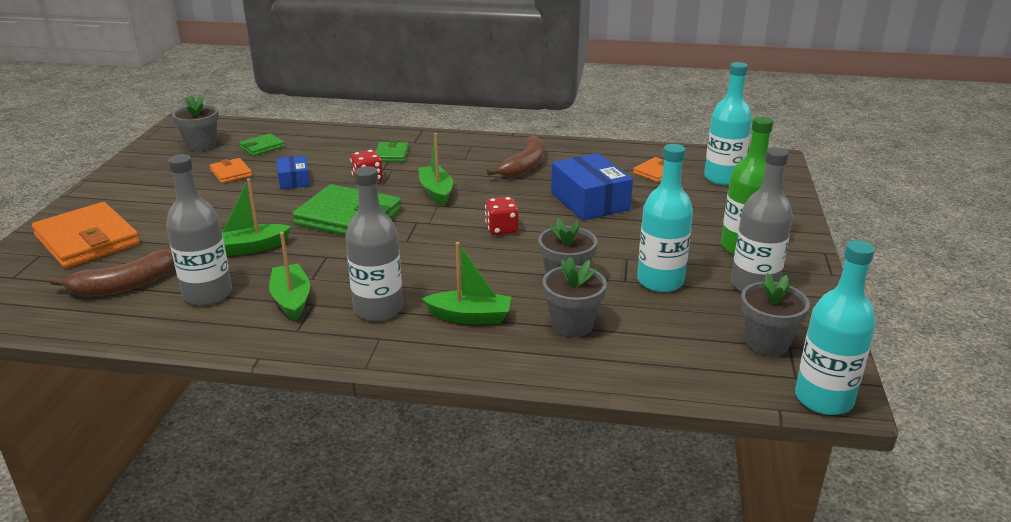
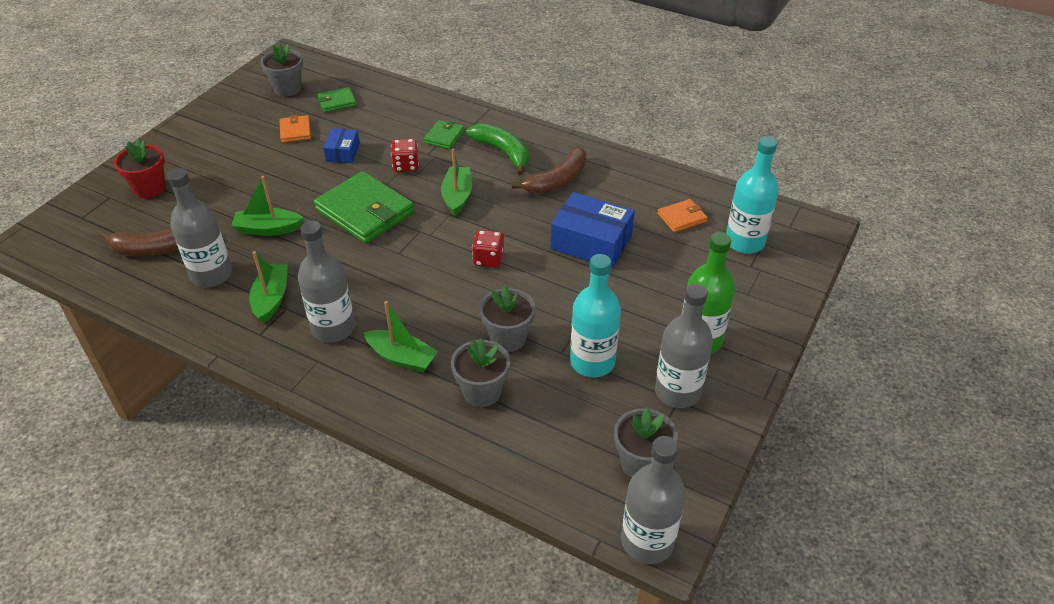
camera: 20 degrees right, 15 degrees up
orange wallet [32,202,140,268] -> red flower pot [114,139,166,198]
blue box [551,153,633,220] -> blue box turned 60 degrees counterclockwise [551,192,635,269]
turquoise bottle [795,240,876,415] -> grey bottle [621,436,686,564]
none -> green banana [466,124,529,175]

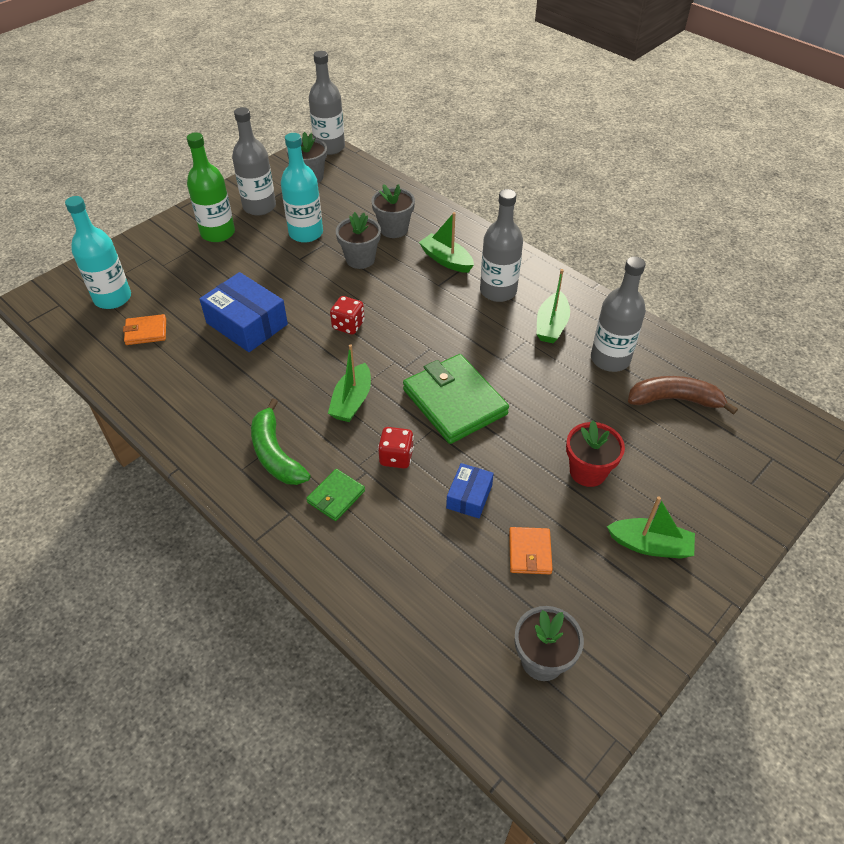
camera: 165 degrees left, 5 degrees up
red flower pot [114,139,166,198] -> red flower pot moved to [566,420,625,487]
green boat [231,176,304,236] -> green boat moved to [607,497,695,559]
green wallet [317,87,356,112] -> none
brown banana [512,147,586,194] -> none

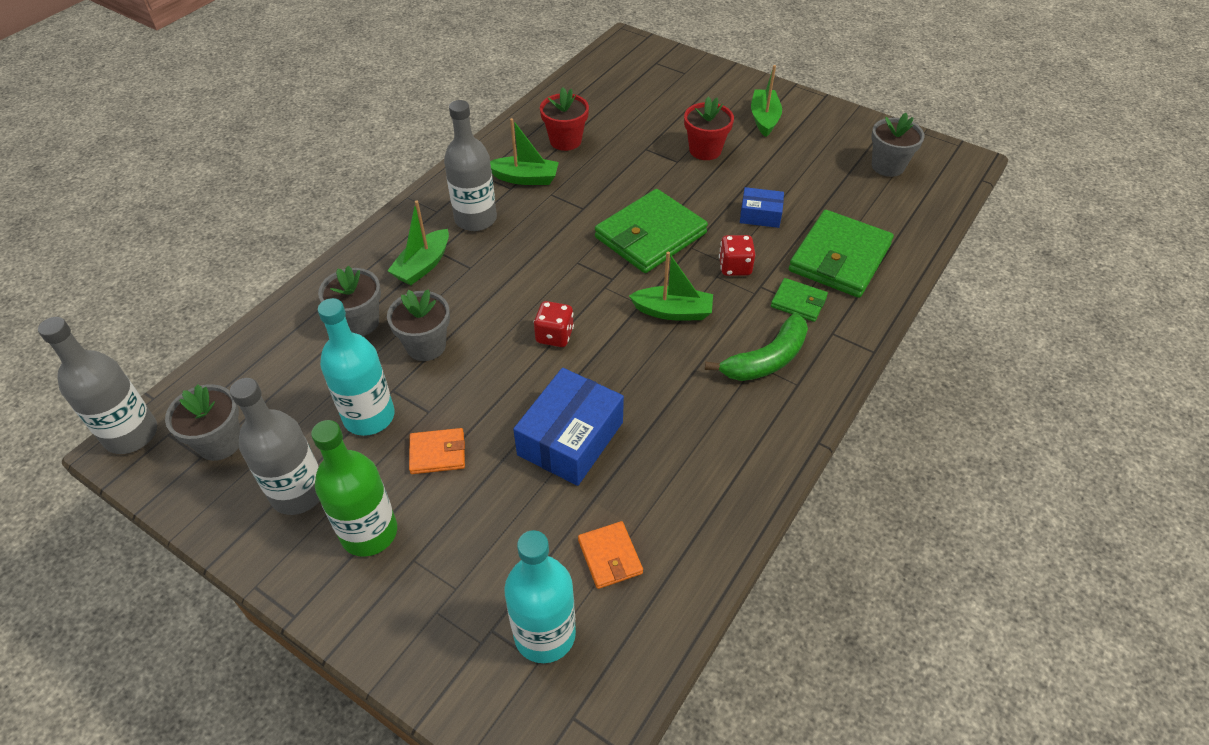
camera: 100 degrees left, 0 degrees up
orange wallet [509,527,553,574] -> orange wallet moved to [409,428,465,474]
grey bottle [591,256,646,372] -> red flower pot [540,87,589,151]
brown banana [628,376,738,415] -> none
none -> green wallet [789,210,894,298]

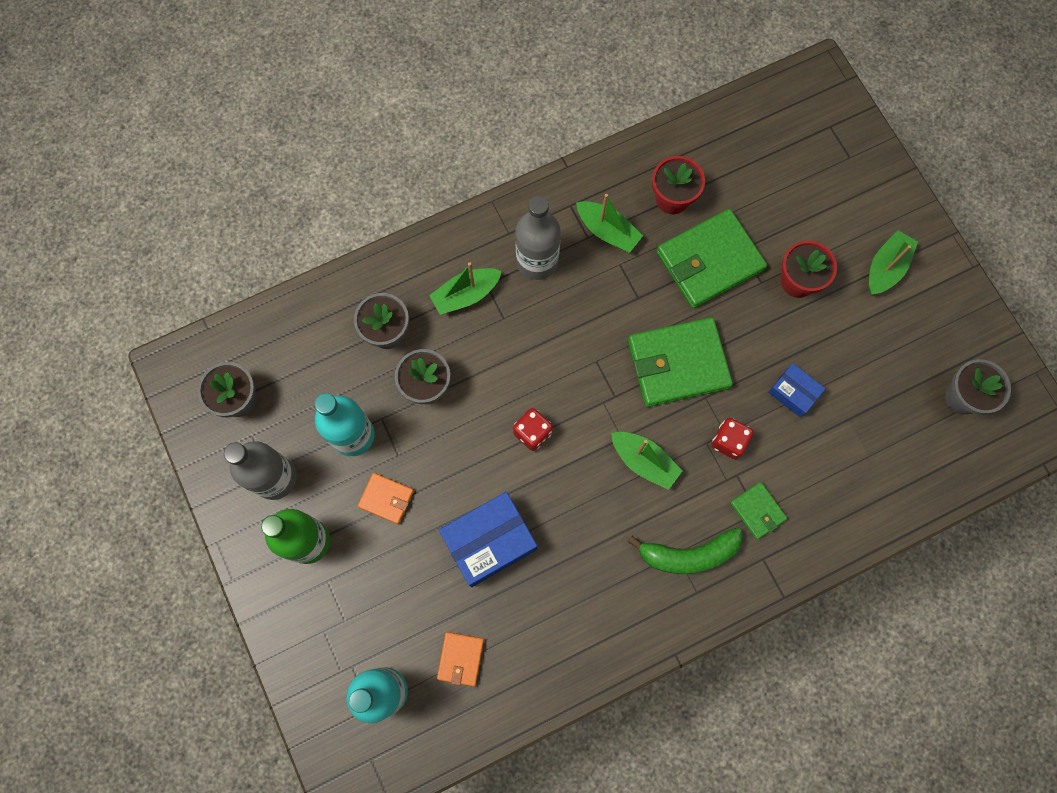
camera: 30 degrees right, 25 degrees up
grey bottle [38,317,157,454] -> none
green wallet [789,210,894,298] -> green wallet moved to [657,209,767,309]

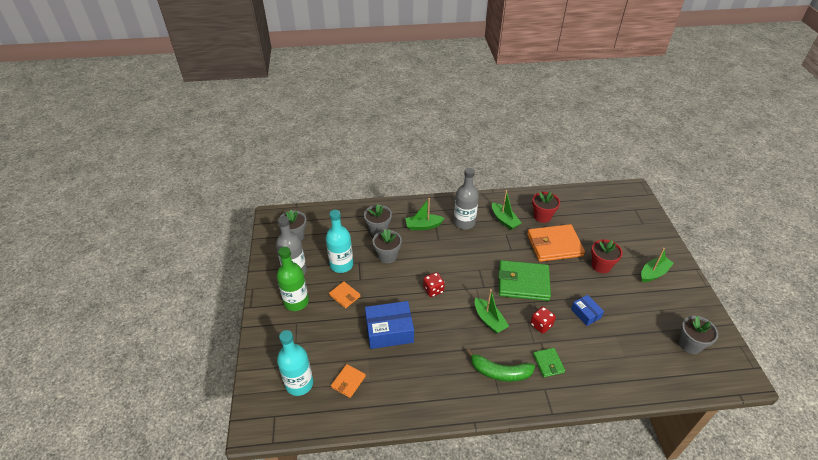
camera: 20 degrees right, 30 degrees down
green wallet [657,209,767,309] -> orange wallet [527,224,585,262]

